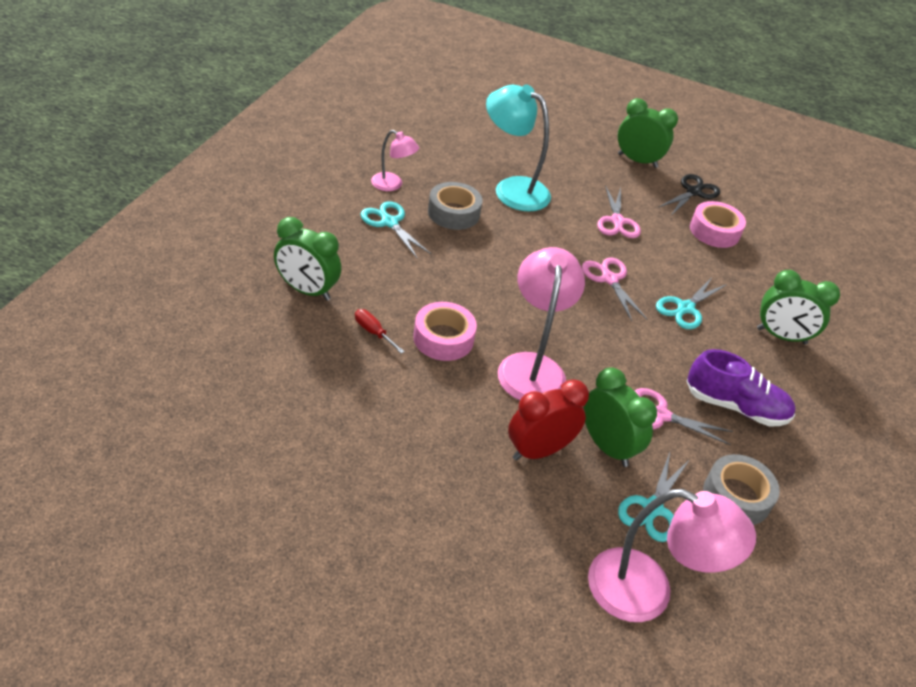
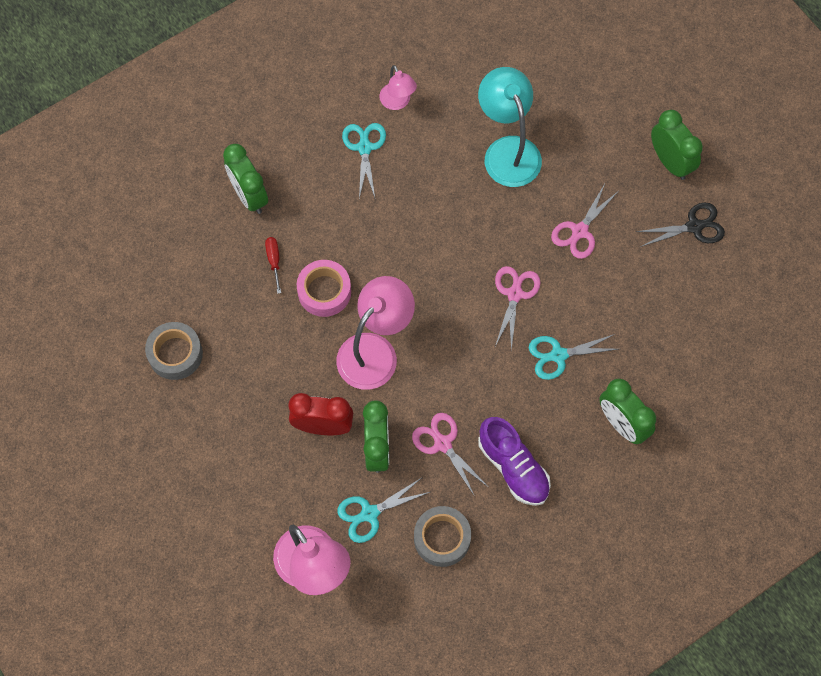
camera: 40 degrees right, 25 degrees up
grey tape [428,182,482,230] -> grey tape moved to [145,322,203,380]
pink tape [690,201,746,248] -> none

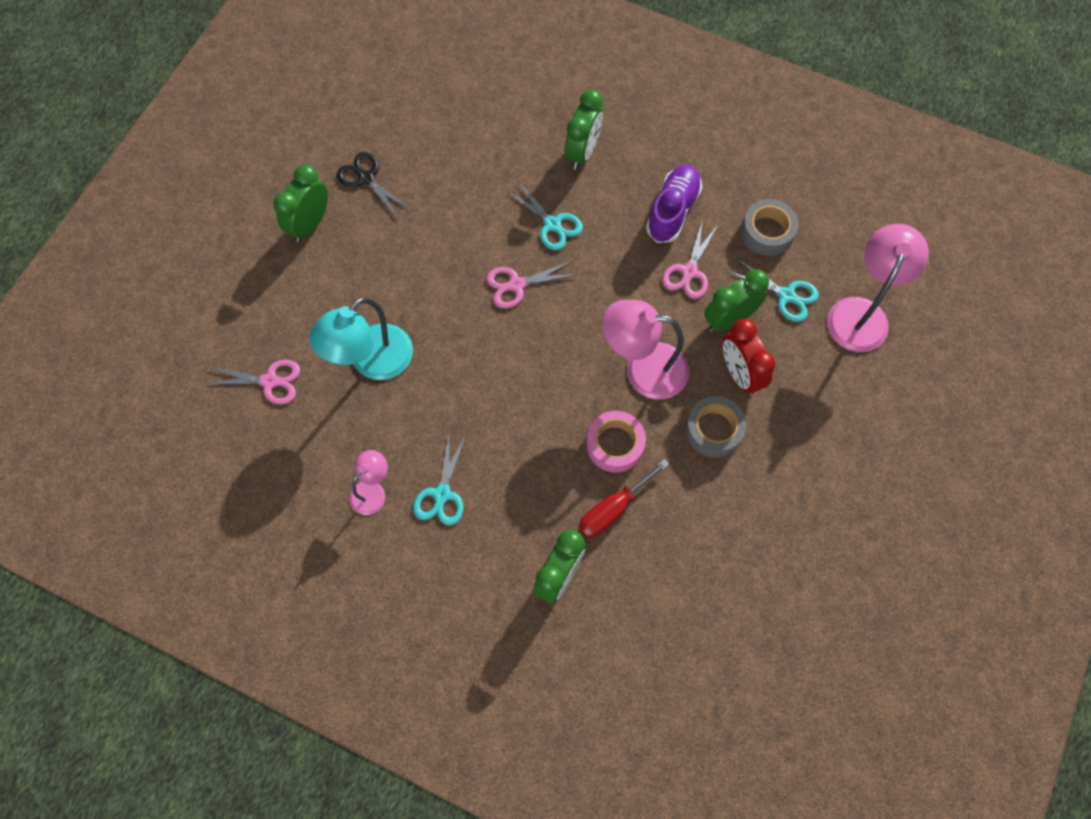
camera: 120 degrees left, 0 degrees up
grey tape [145,322,203,380] -> grey tape moved to [685,396,746,458]
red screwdriver [265,237,281,294] -> red screwdriver [579,459,669,538], size x1.68
turquoise scissors [342,123,386,199] -> turquoise scissors turned 45 degrees counterclockwise [413,435,466,526]
pink scissors [551,184,618,259] -> pink scissors moved to [206,360,300,404]

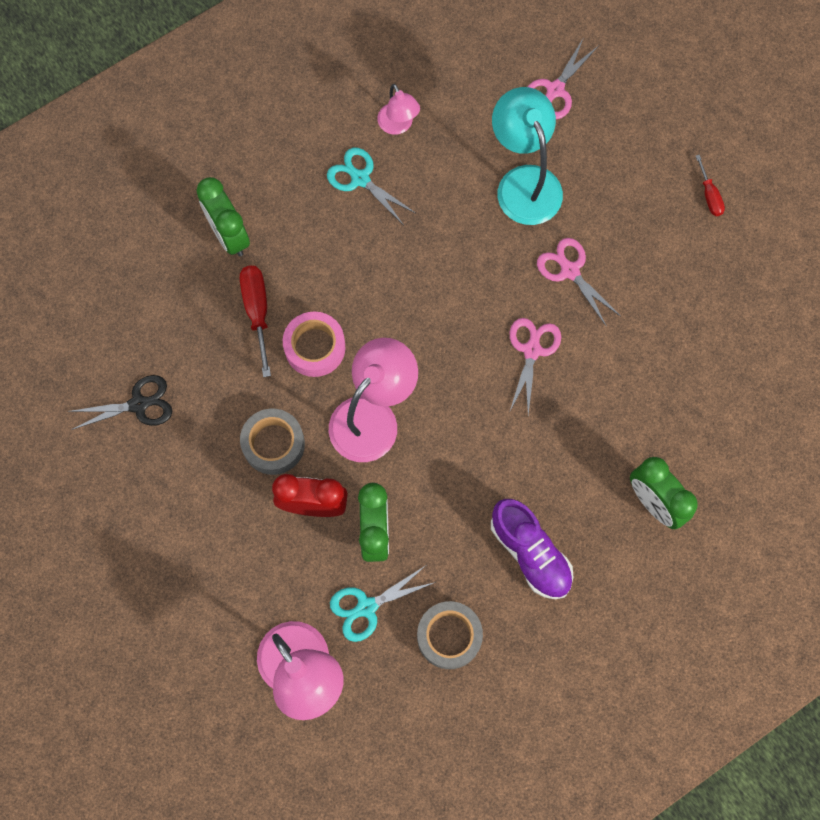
camera: 120 degrees right, 5 degrees up
green clock [273,165,328,242] -> red screwdriver [696,155,725,216]
black scissors [337,152,410,219] -> black scissors moved to [67,375,172,430]
turquoise scissors [506,181,583,250] -> none
pink scissors [662,222,718,299] -> pink scissors moved to [537,238,620,327]

